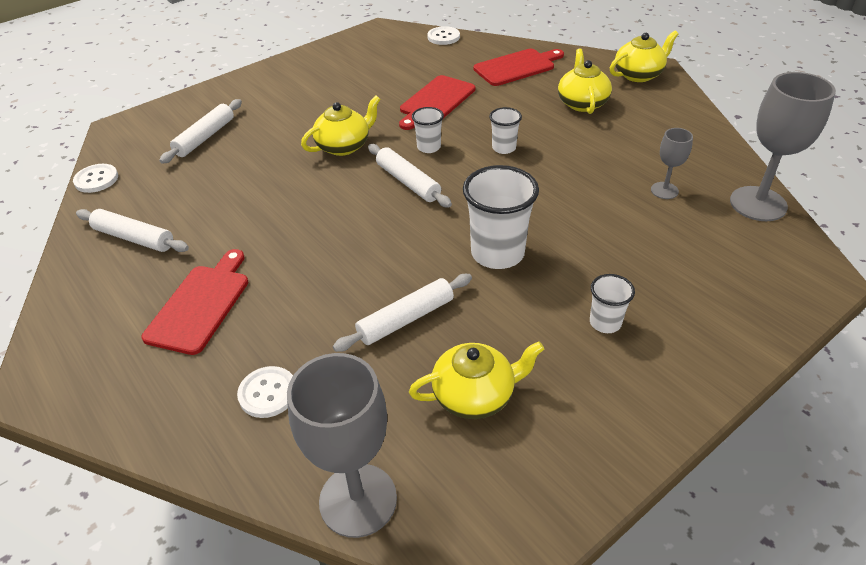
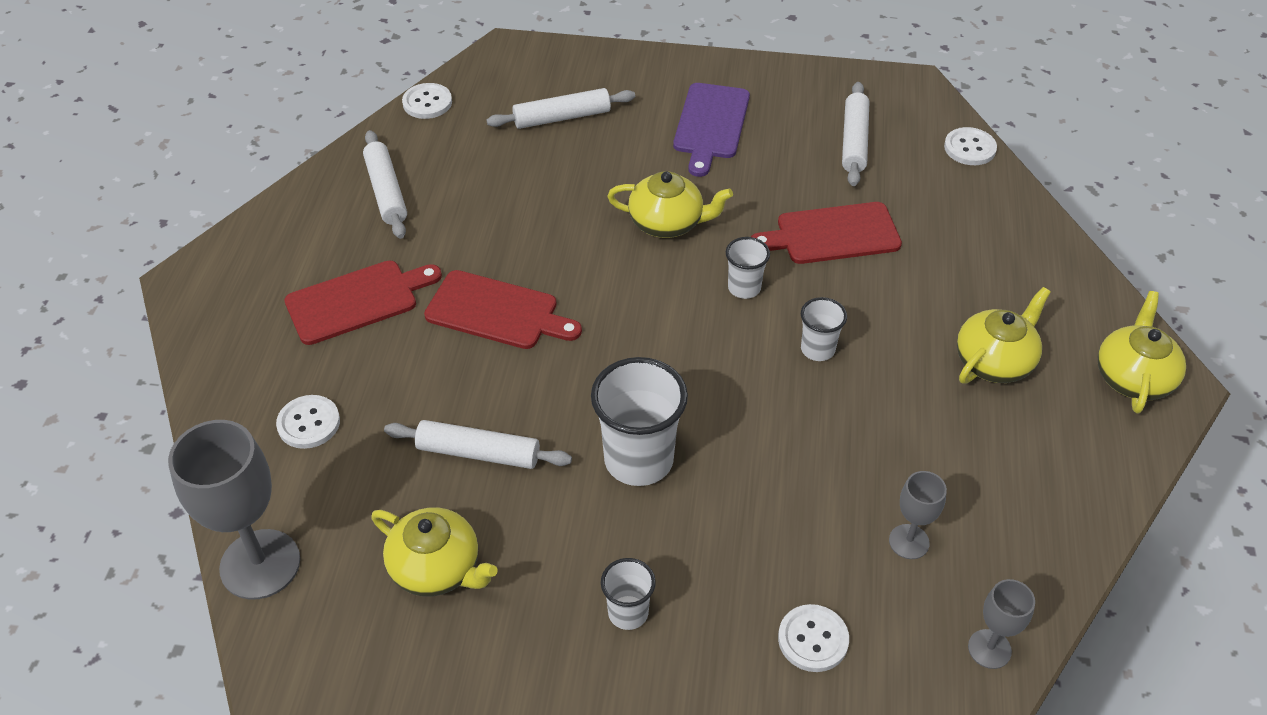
camera: 45 degrees right, 5 degrees up
white rolling pin [368,144,452,208] -> white rolling pin moved to [842,82,869,186]
red cutting board [473,49,564,86] -> red cutting board moved to [424,270,582,349]
yellow teapot [610,31,679,82] -> yellow teapot turned 90 degrees counterclockwise [1098,291,1186,414]
grey goblet [730,72,836,221] -> grey goblet [968,579,1035,669], size x0.51
none -> purple cutting board [673,83,750,177]
none -> white button [778,604,849,672]

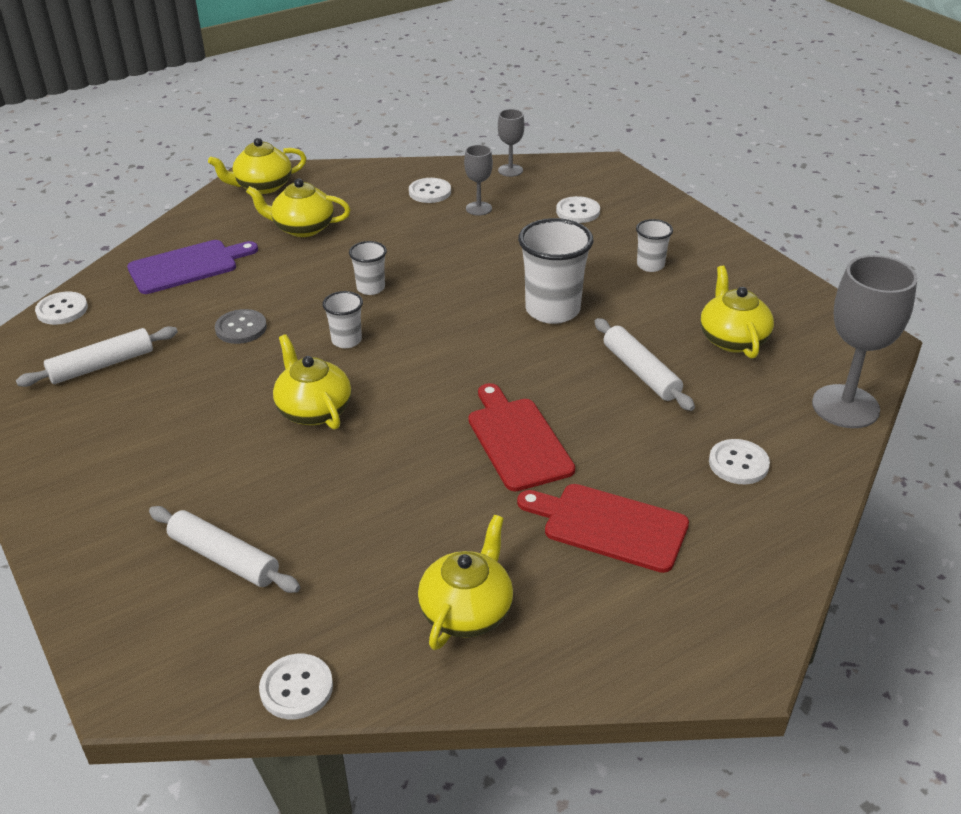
camera: 130 degrees left, 10 degrees down
white rolling pin [363,130,407,239] -> yellow teapot [418,515,513,650]
purple cutting board [673,83,750,177] -> purple cutting board moved to [127,240,258,294]
red cutting board [751,202,902,264] -> grey button [215,309,267,344]
none -> white button [409,178,451,203]

